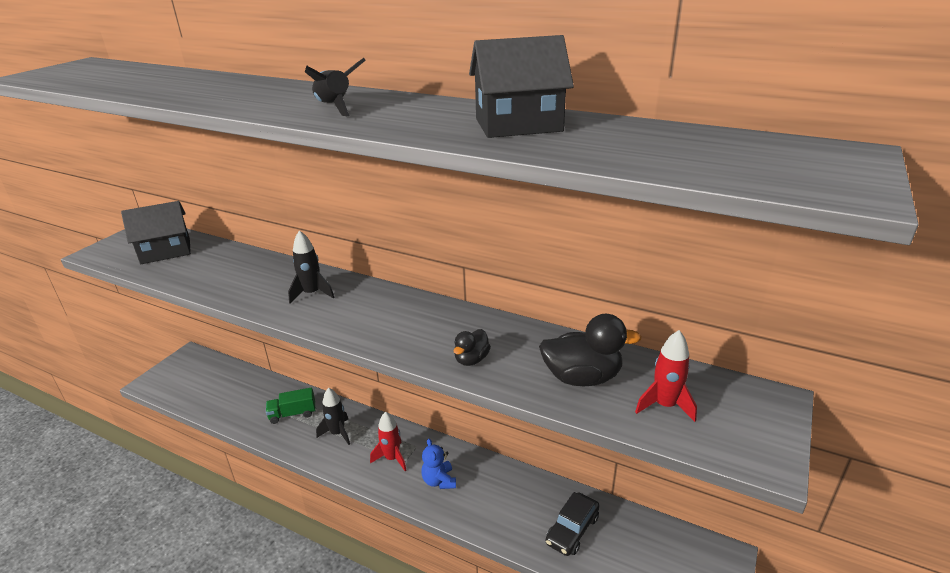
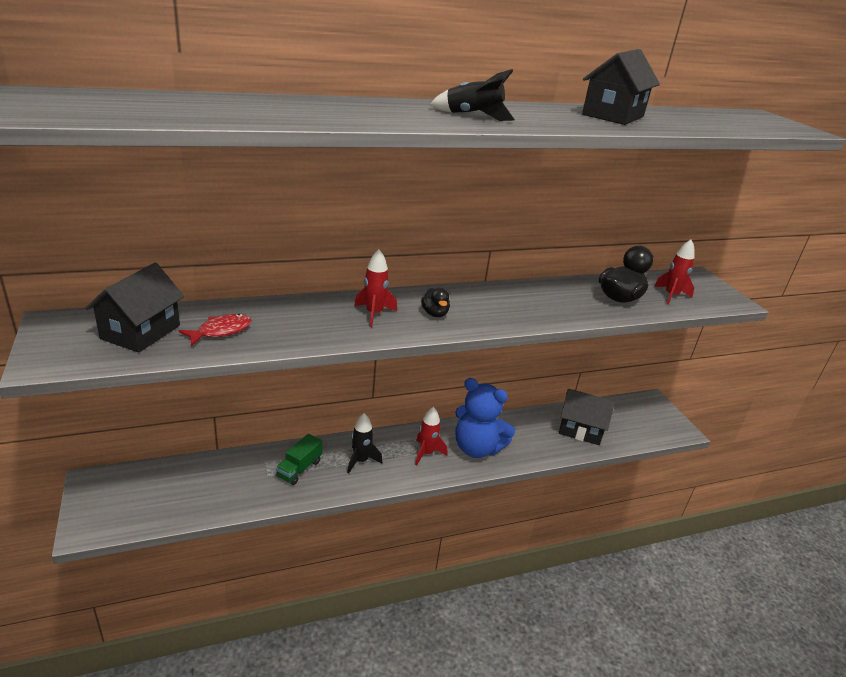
camera: 50 degrees left, 0 degrees up
black rocket [288,230,334,304] -> red rocket [354,249,397,327]
blue teddy bear [421,439,456,489] -> blue teddy bear [455,378,515,458], size x1.89
black duck [453,329,491,366] -> black duck moved to [421,288,450,317]
black car [546,492,600,556] -> black house [559,389,615,445]
none -> red fish [179,314,252,346]

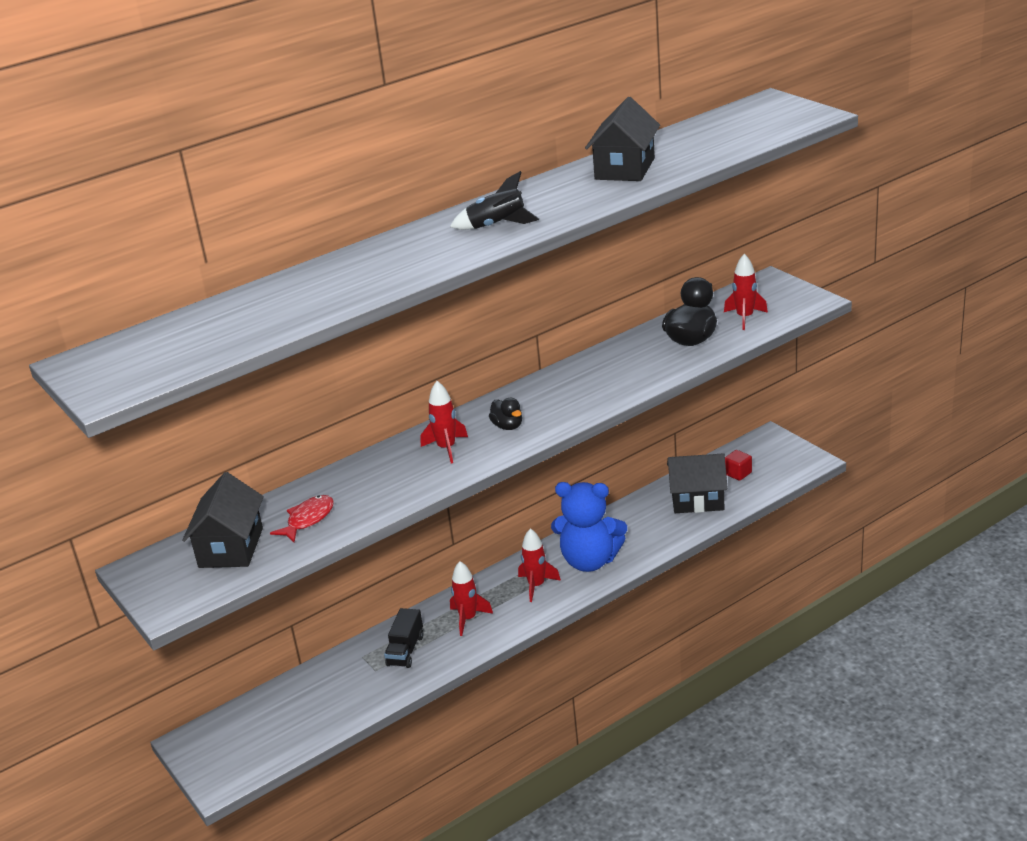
camera: 10 degrees left, 0 degrees up
green truck [276,434,322,485] -> black truck [384,608,424,668]
black rocket [347,413,382,473] -> red rocket [450,561,493,636]
none -> red cube [725,450,752,481]

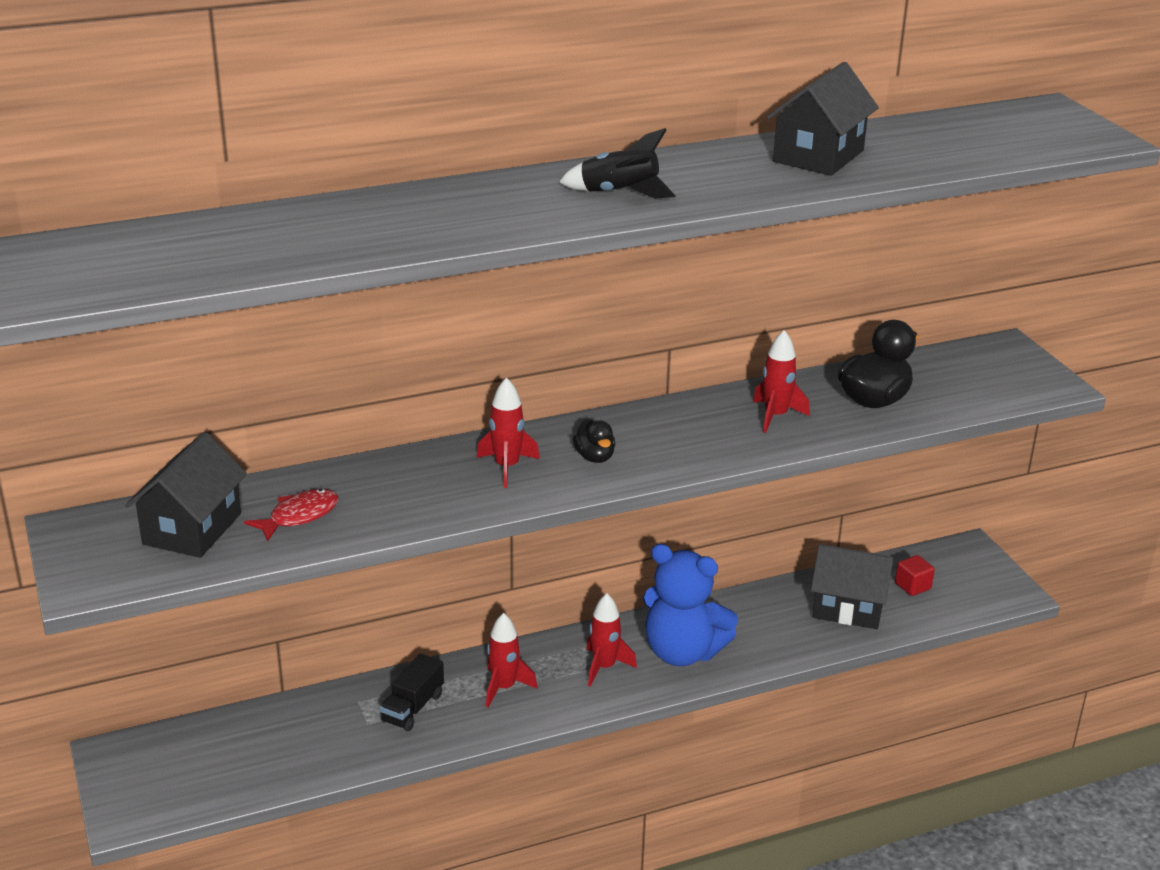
camera: 10 degrees right, 0 degrees up
red rocket [724,254,768,330] -> red rocket moved to [753,330,810,433]

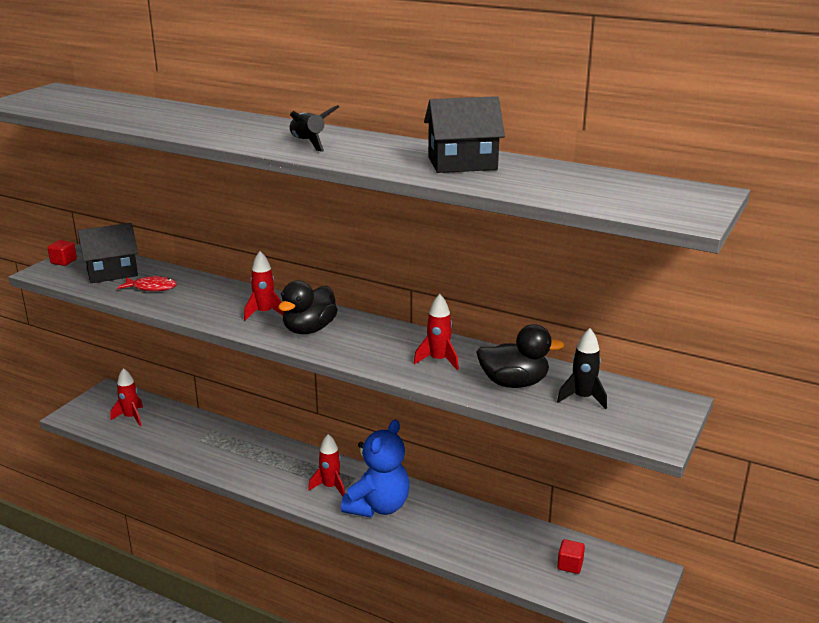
camera: 50 degrees right, 5 degrees down
black truck [380,653,444,731] -> none
red rocket [486,613,537,708] -> red rocket moved to [111,368,143,426]
black duck [573,419,615,463] -> black duck [278,281,338,334], size x1.78
blue teddy bear [643,544,738,666] -> blue teddy bear turned 135 degrees counterclockwise [341,419,410,517]
black house [811,544,893,629] -> none
none -> red cube [48,240,77,266]
none -> black rocket [557,328,607,409]

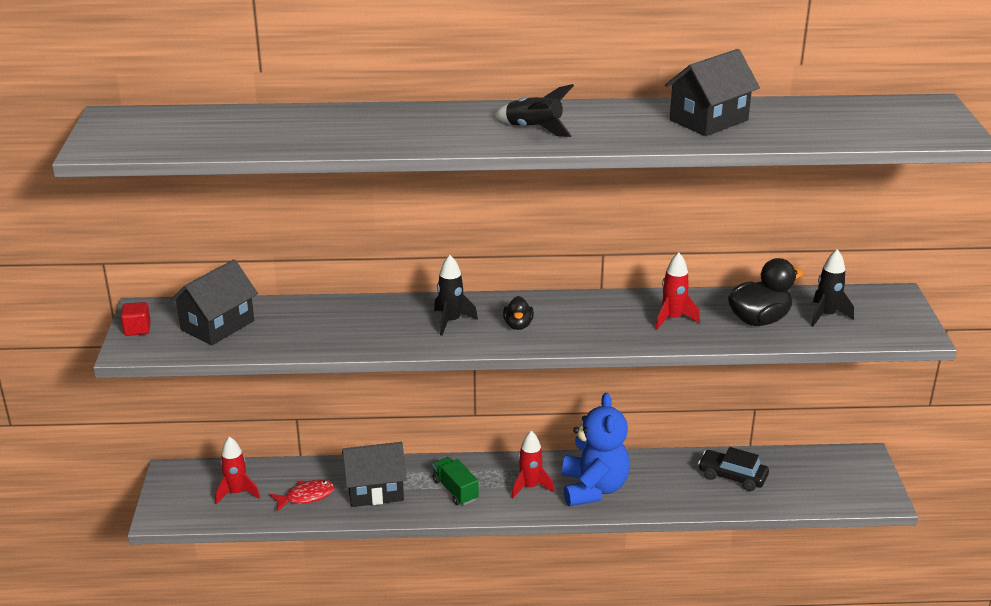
camera: 30 degrees left, 5 degrees up
red fish [117,276,177,291] -> red fish moved to [270,480,335,512]
red rocket [244,251,284,320] -> black rocket [434,255,478,336]
black duck [278,281,338,334] -> black duck [503,296,534,330], size x0.56
red cube [557,539,585,574] -> none
none -> black house [342,442,407,507]
none -> green truck [432,457,479,505]
none -> black car [698,447,769,491]

